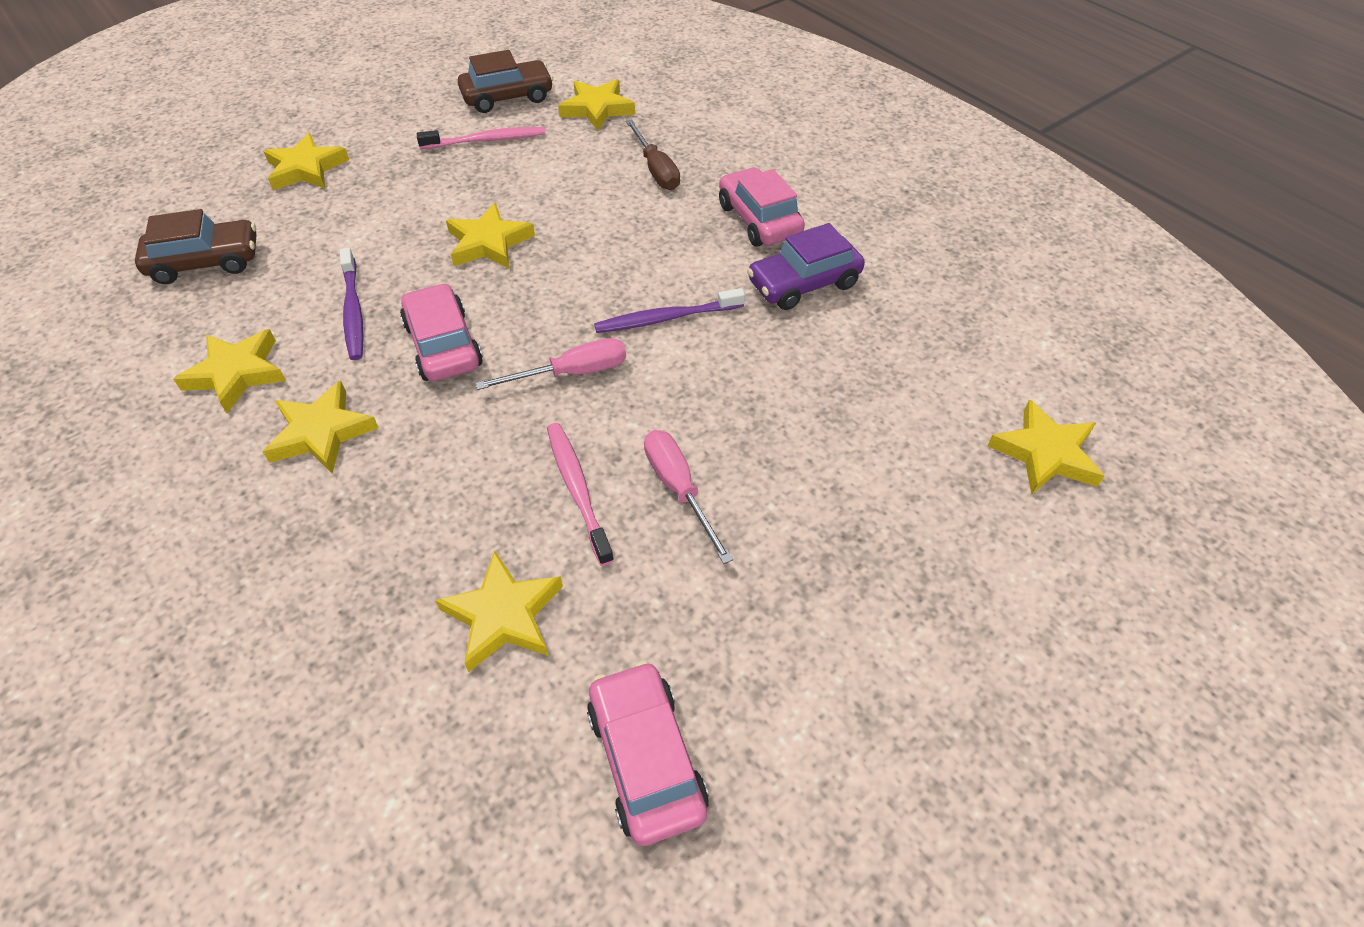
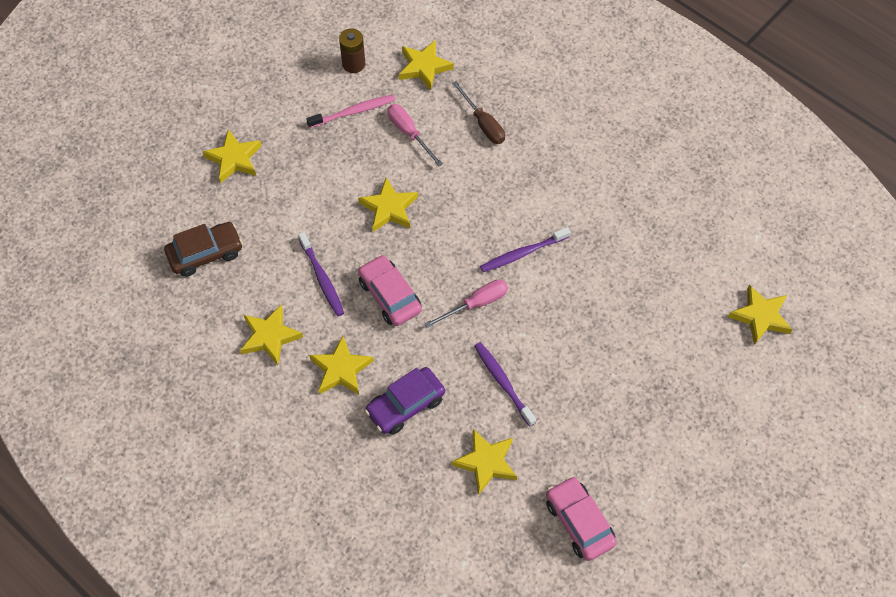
camera: 10 degrees left, 10 degrees up
brown car [458,50,553,113] -> brown battery [339,28,365,73]
pink toothbrush [547,423,614,566] -> purple toothbrush [474,342,536,426]
pink screwdriver [644,430,733,564] -> pink screwdriver moved to [387,104,443,166]
pink car [719,167,805,247] -> none
purple car [747,223,865,310] -> purple car moved to [365,367,445,435]

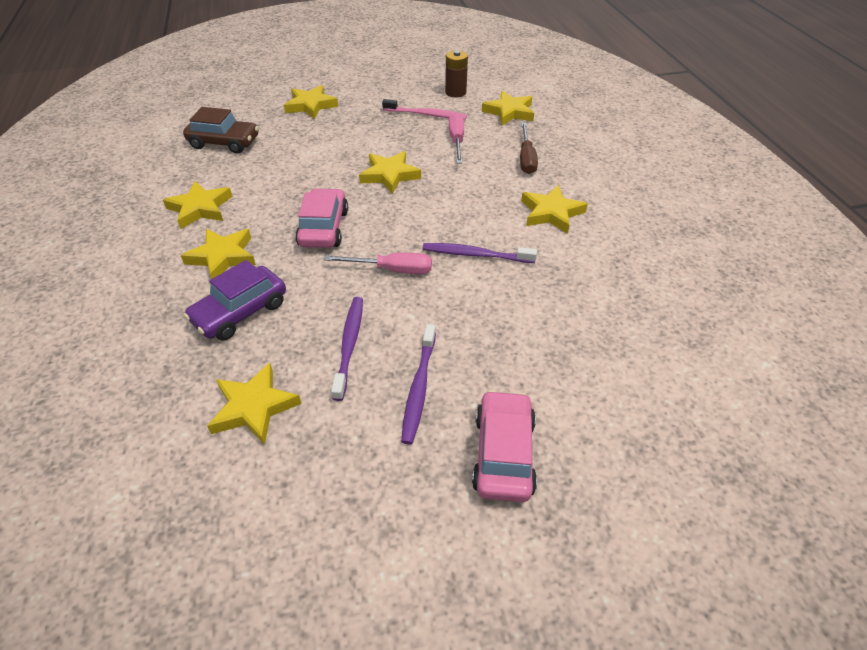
camera: 35 degrees right, 15 degrees down
purple toothbrush [298,232,344,316] -> purple toothbrush moved to [401,324,436,445]
purple car [365,367,445,435] -> purple car turned 45 degrees counterclockwise [184,260,286,341]
pink car [546,476,617,561] -> pink car moved to [472,390,537,502]
yellow star [728,285,792,345] -> yellow star moved to [521,185,588,234]

